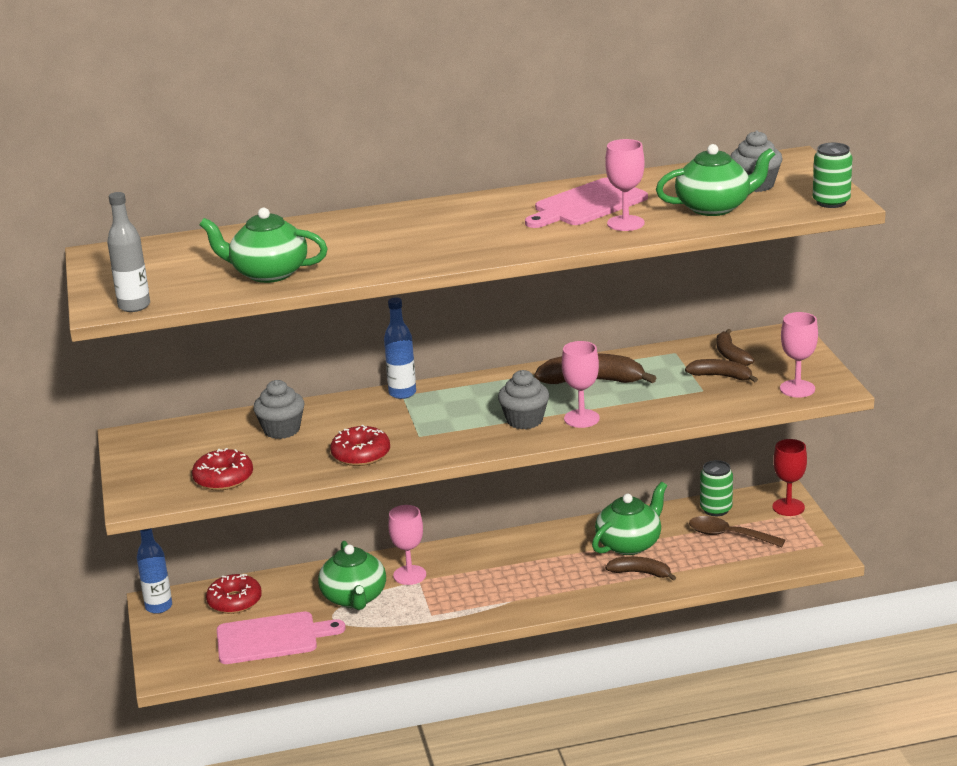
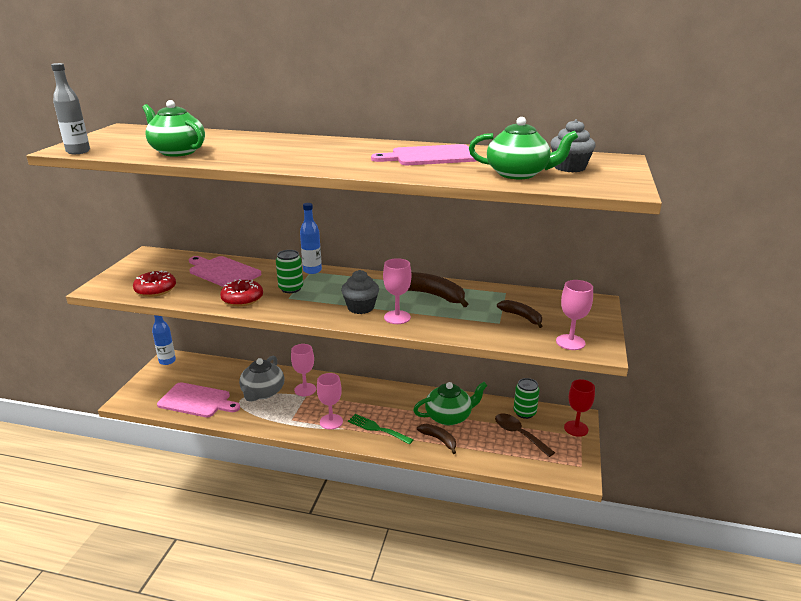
camera: 25 degrees right, 0 degrees up
red donut [206,574,262,614] -> none
grey cupcake [253,380,304,439] -> pink cutting board [189,256,261,287]
green teapot [318,541,386,610] -> grey teapot [239,356,284,402]
pink goblet [605,139,645,231] -> pink goblet moved to [317,373,343,430]
brown banana [716,329,754,366] -> none
green can [813,143,853,208] -> green can moved to [276,250,303,293]
none -> green fork [348,414,414,445]

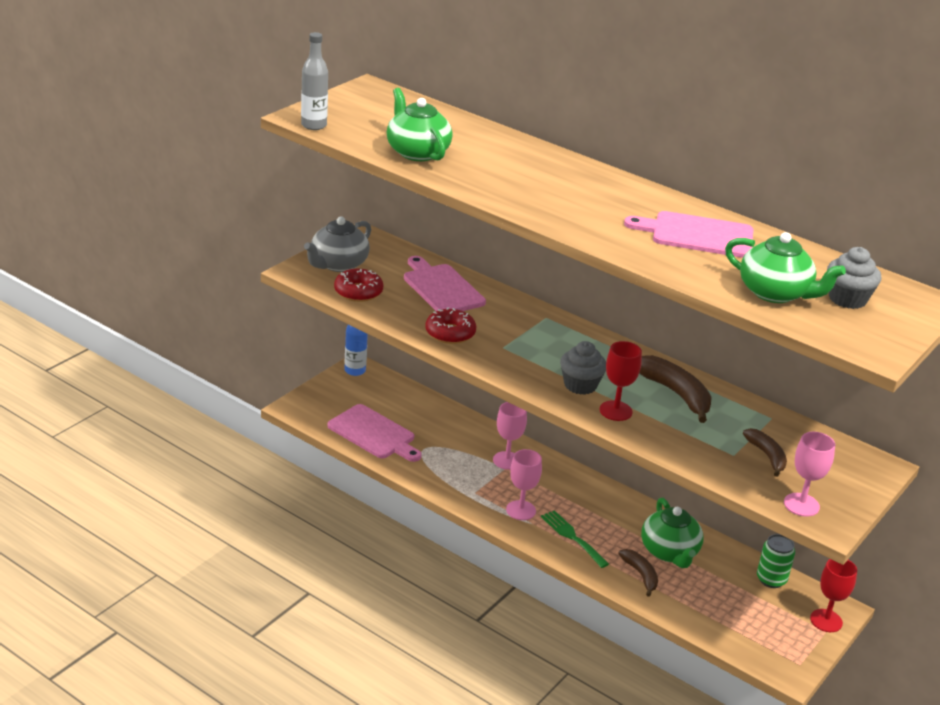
camera: 20 degrees right, 5 degrees up
grey teapot [239,356,284,402] -> grey teapot moved to [304,216,371,272]
green can [276,250,303,293] -> none
blue bottle [300,203,322,274] -> none
pink goblet [383,258,411,324] -> red goblet [600,341,642,421]
green teapot [413,382,487,425] -> green teapot turned 75 degrees clockwise [641,498,704,568]
brown spoon [495,413,555,457] -> none

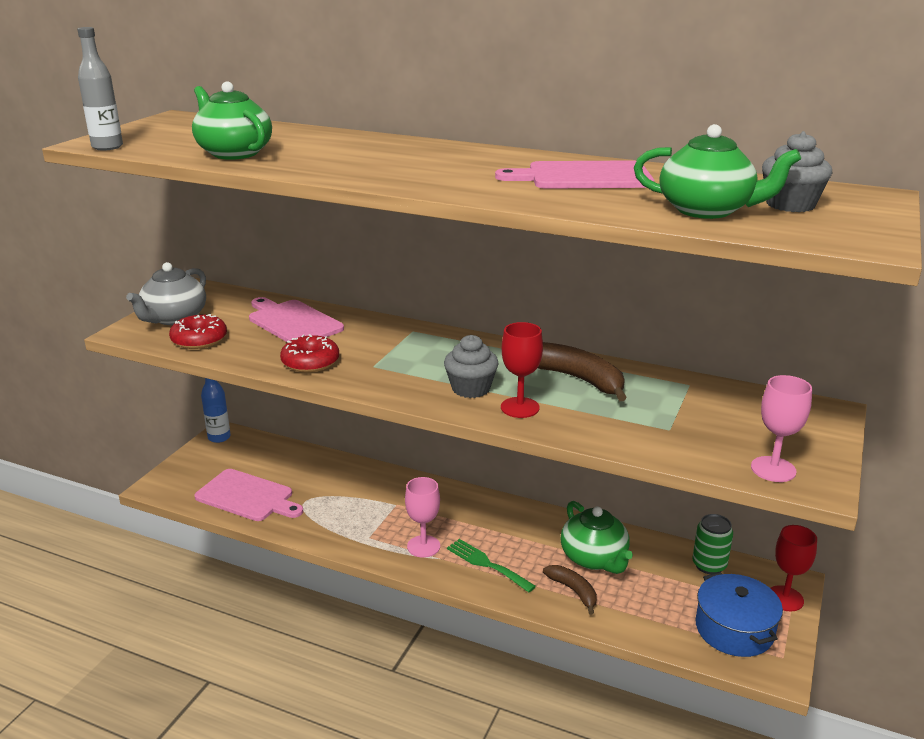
camera: 10 degrees left, 5 degrees down
pink goblet [493,402,527,470] -> none
brown banana [743,428,787,476] -> none
none -> blue pot [695,572,783,657]

